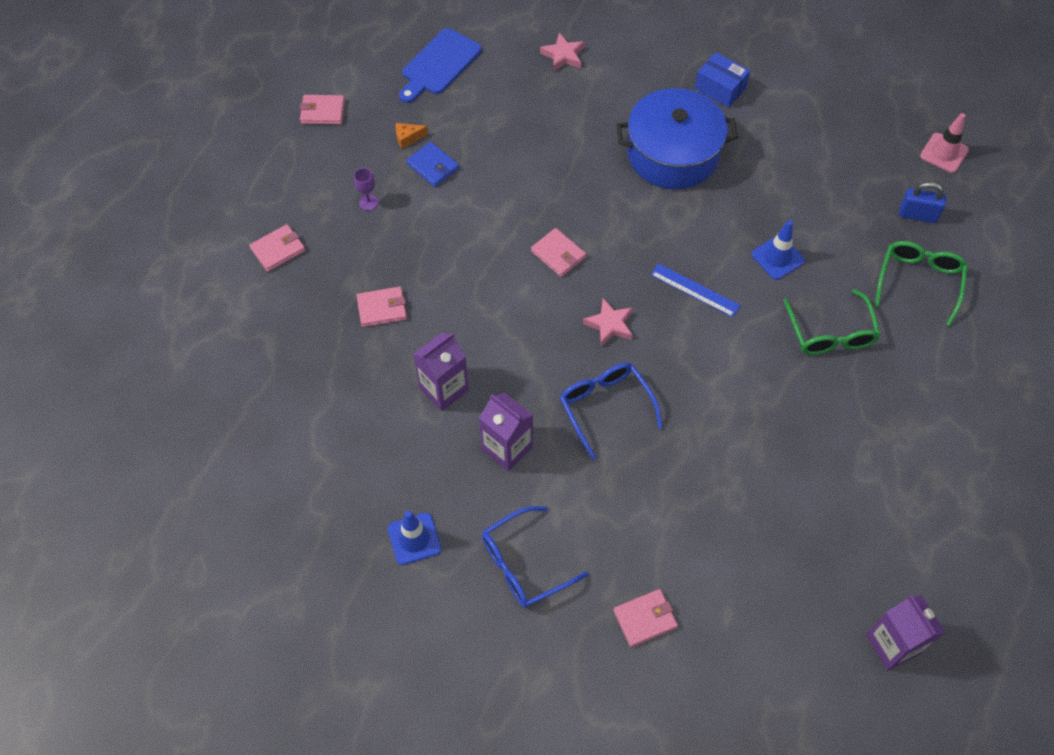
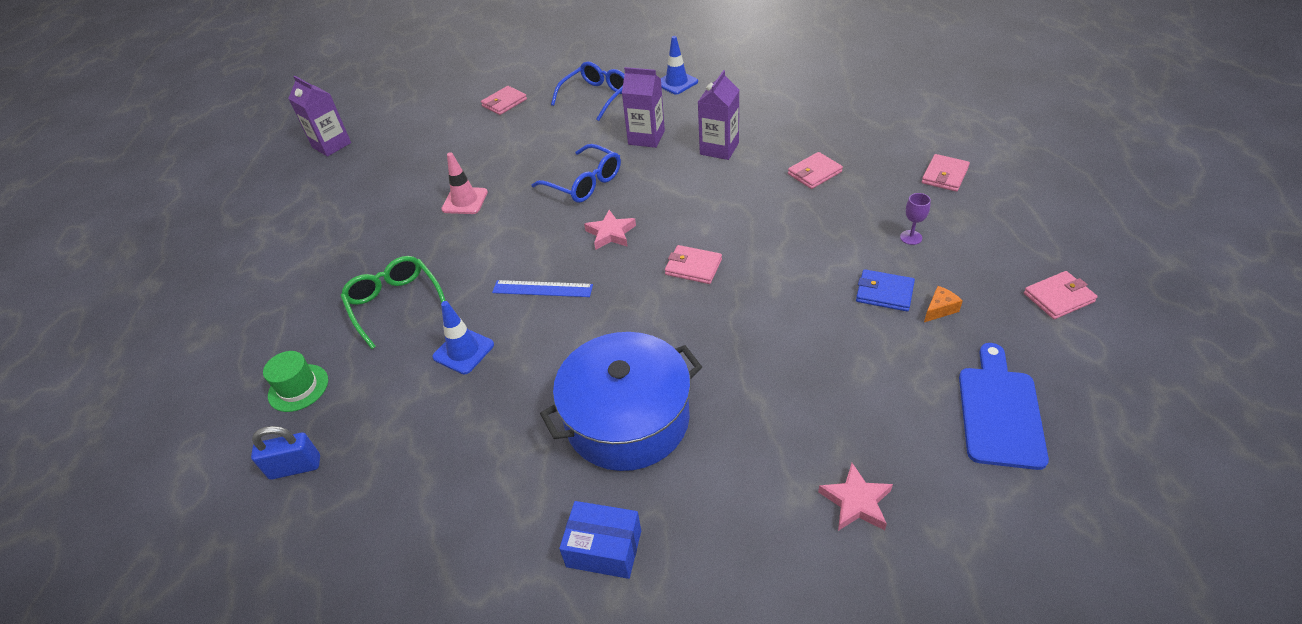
camera: 160 degrees right, 15 degrees down
green glasses [875,241,968,326] -> green hat [263,351,328,412]
pink traffic cone [920,113,969,173] -> pink traffic cone moved to [441,152,488,214]

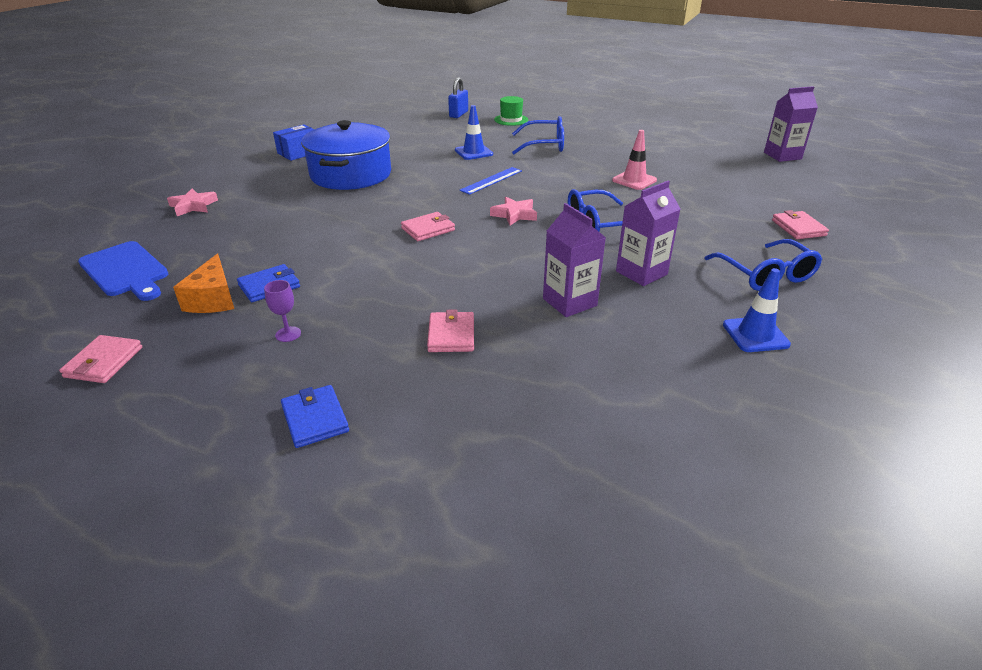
camera: 120 degrees right, 10 degrees down
green glasses [341,256,446,349] -> blue glasses [512,116,564,154]
pink wallet [922,154,970,192] -> blue wallet [281,385,349,448]
orange cheese [924,286,963,322] -> orange cheese [173,253,234,313], size x1.76

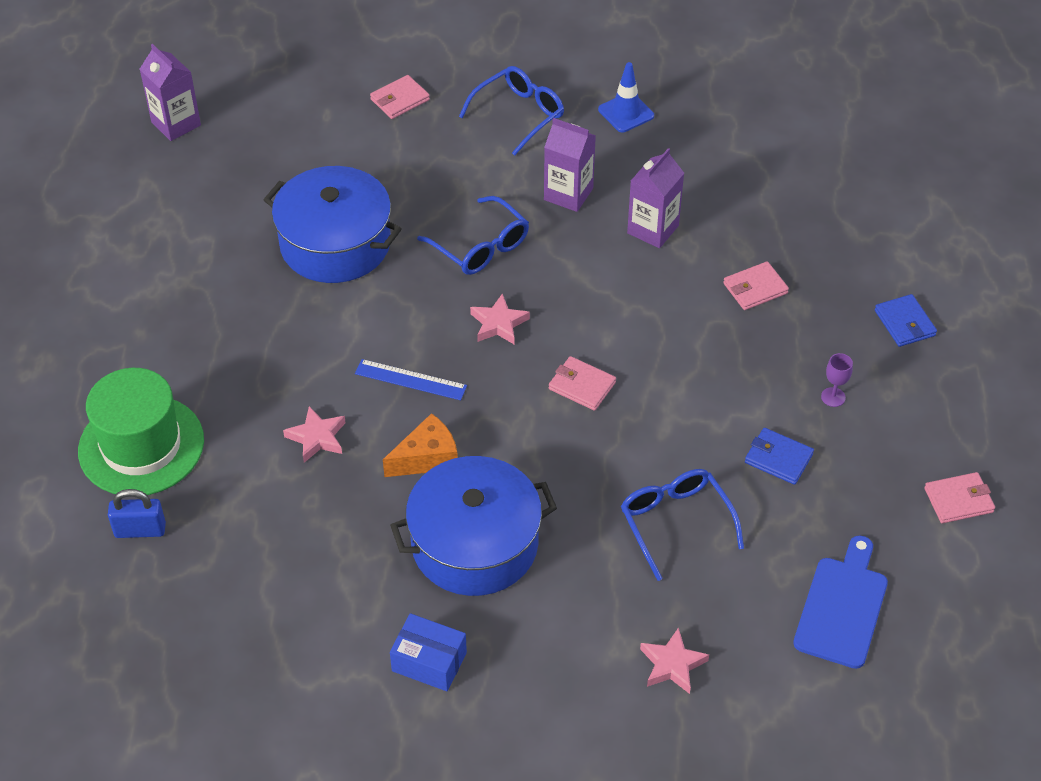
camera: 115 degrees left, 15 degrees up
orange cheese [173,253,234,313] -> orange cheese moved to [383,413,458,477]
blue wallet [281,385,349,448] -> blue wallet turned 60 degrees counterclockwise [875,294,937,347]
blue traffic cone [455,105,493,160] -> pink star [283,406,346,463]
green hat [494,96,528,126] -> green hat [78,368,204,495], size x2.00
blue glasses [512,116,564,154] -> blue glasses moved to [621,469,744,581]
pink traffic cone [612,130,657,190] -> blue pot [264,166,402,283]

